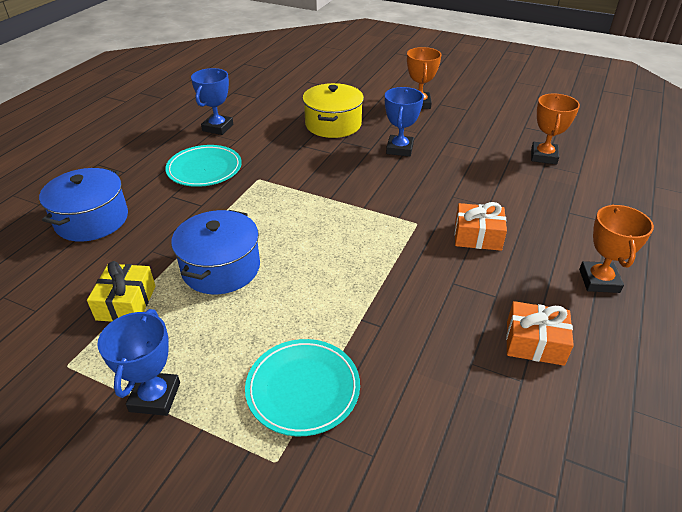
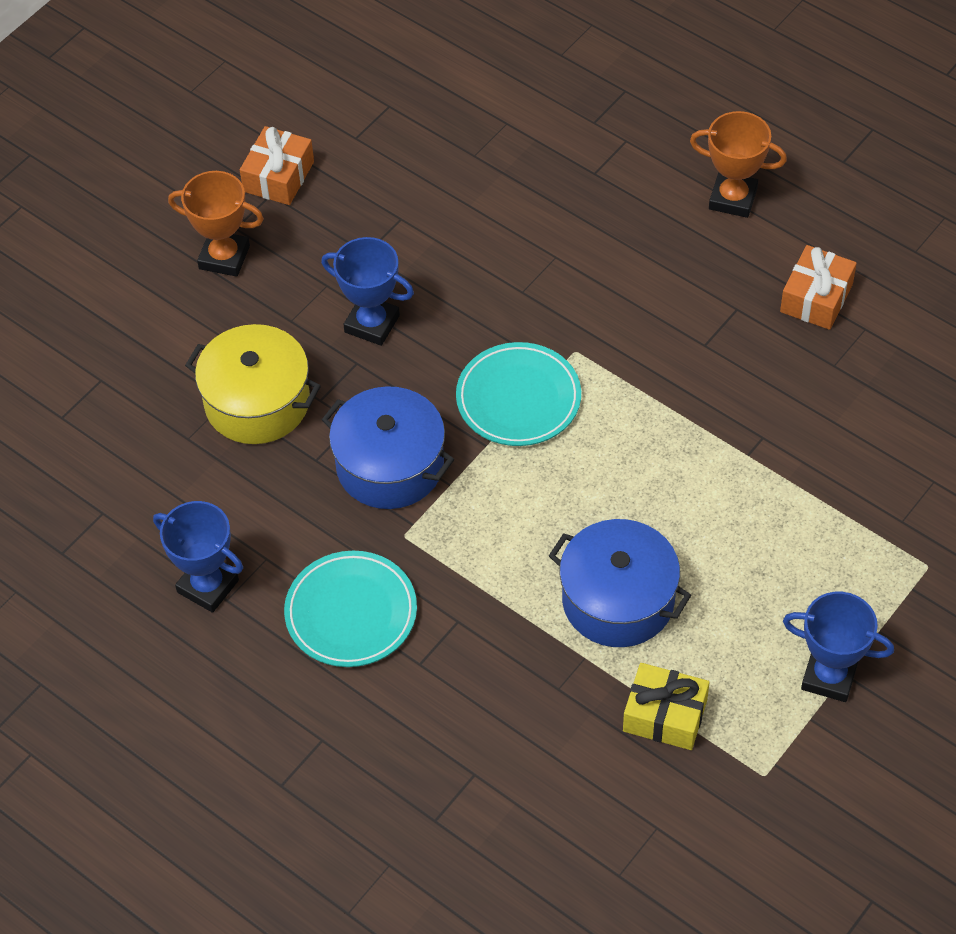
camera: 75 degrees left, 15 degrees up
blue pot [39,168,128,242] -> blue pot moved to [322,386,454,509]
turquoise plate [245,339,360,436] -> turquoise plate moved to [456,342,581,446]
orange gift [455,202,507,251] -> orange gift moved to [240,126,314,205]
orange trophy [531,93,580,164] -> none

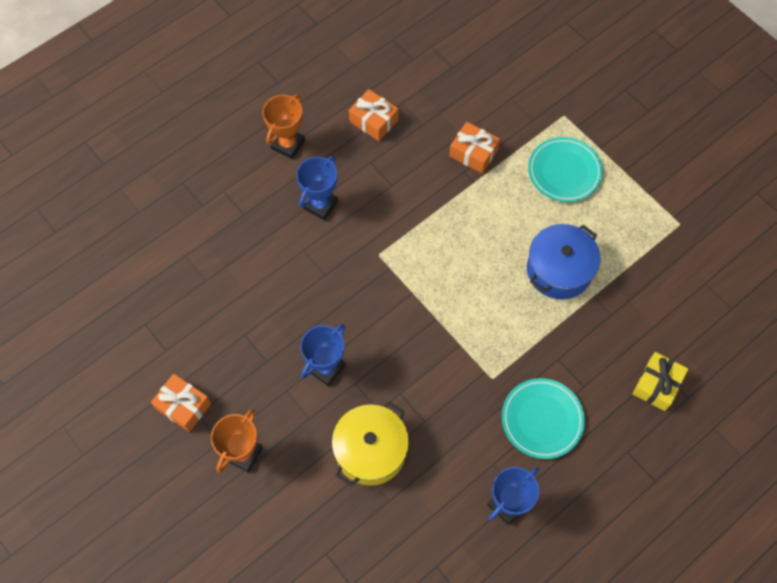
camera: 80 degrees left, 10 degrees up
blue pot [322,386,454,509] -> none
turquoise plate [456,342,581,446] -> turquoise plate moved to [528,137,603,202]
yellow gift [623,663,709,750] -> yellow gift moved to [632,352,688,411]
blue trophy [783,592,894,702] -> blue trophy moved to [296,156,338,220]
none -> orange gift [449,122,500,174]

